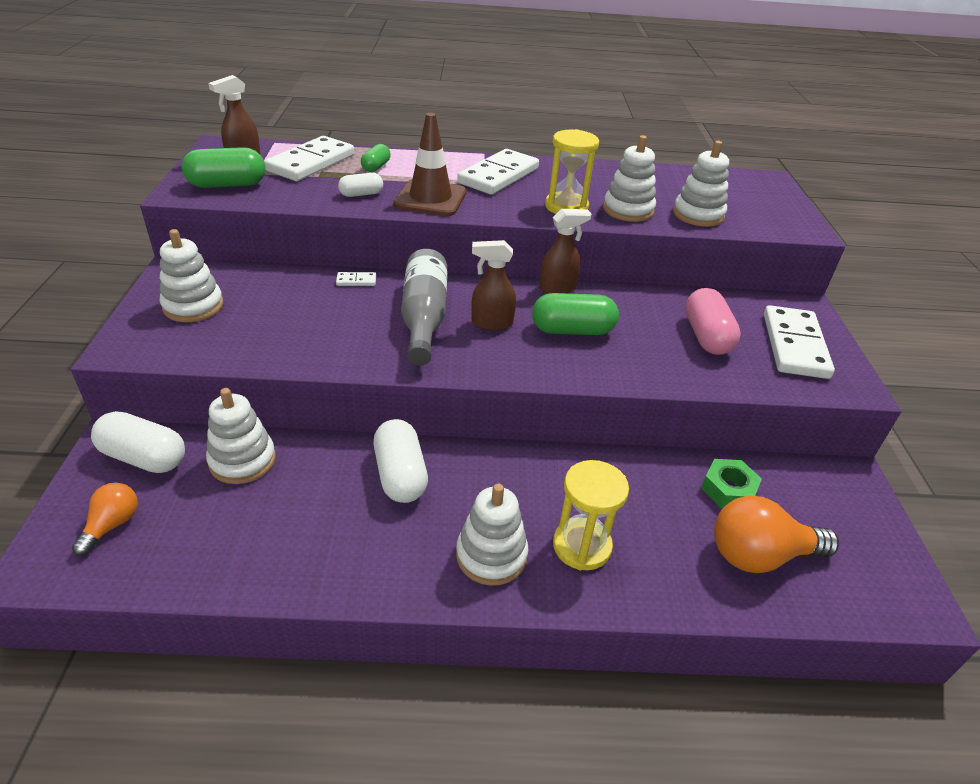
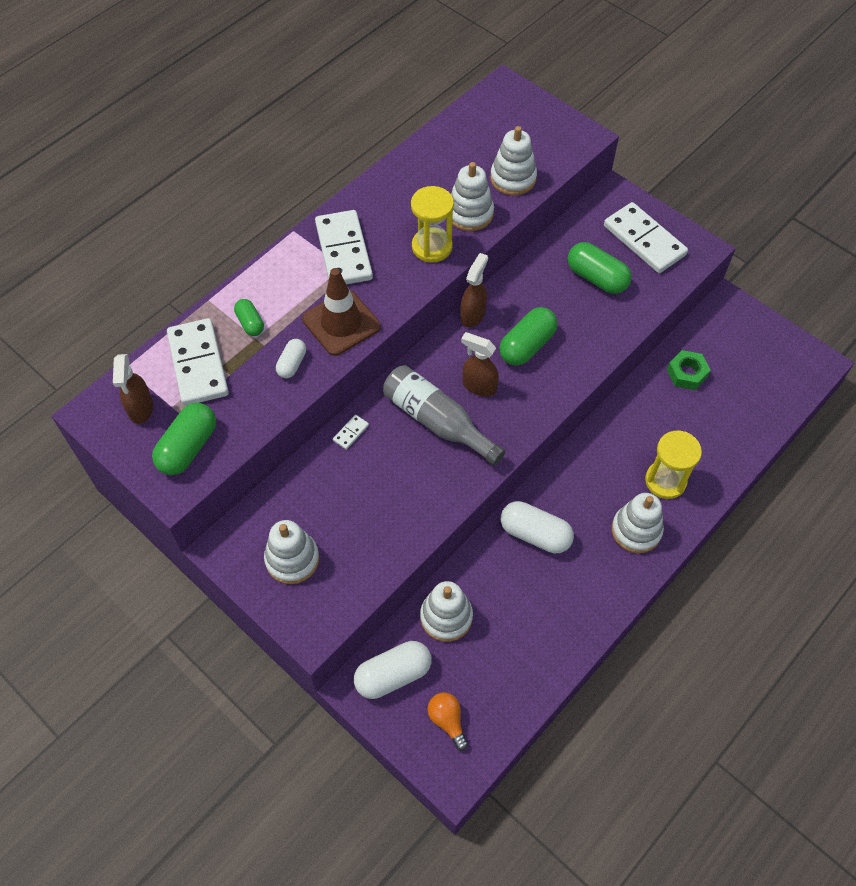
camera: 45 degrees left, 20 degrees up
brown spray bottle [471,240,516,331] -> brown spray bottle turned 75 degrees clockwise [461,332,499,397]
pink capsule [685,288,741,355] -> green capsule [568,242,632,294]
orange light bulb [714,496,839,573] -> none

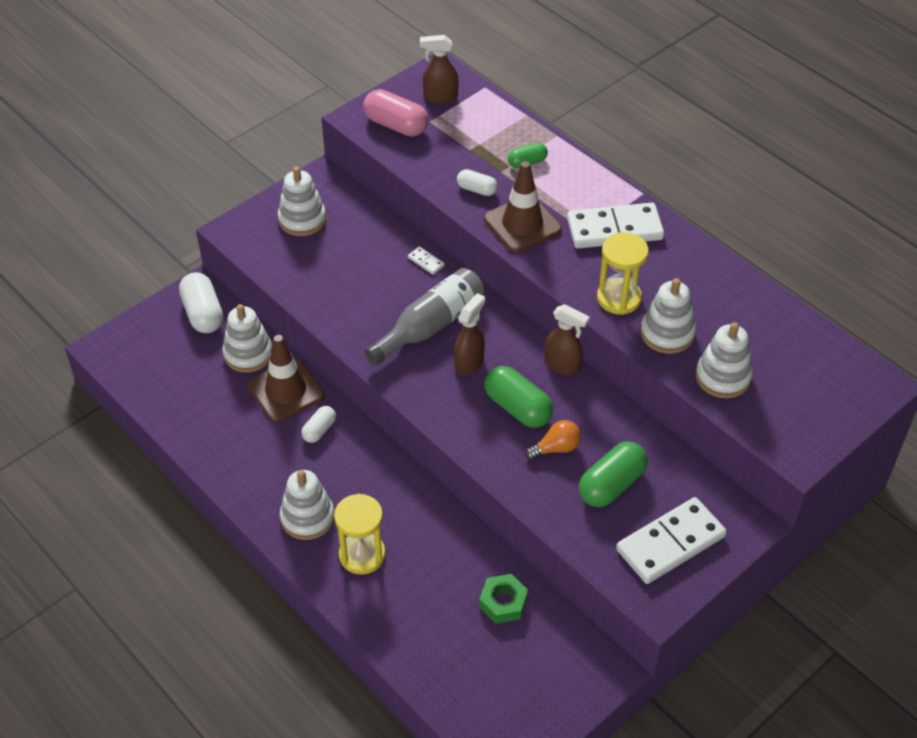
camera: 95 degrees right, 10 degrees down
green capsule [152,403,216,475] -> pink capsule [363,89,428,137]
white domino [167,318,229,406] -> none
orange light bulb [427,693,468,751] -> orange light bulb moved to [525,420,581,460]
white capsule [501,501,574,553] -> white capsule [301,406,336,443], size x0.58
none -> brown traffic cone [248,335,325,422]

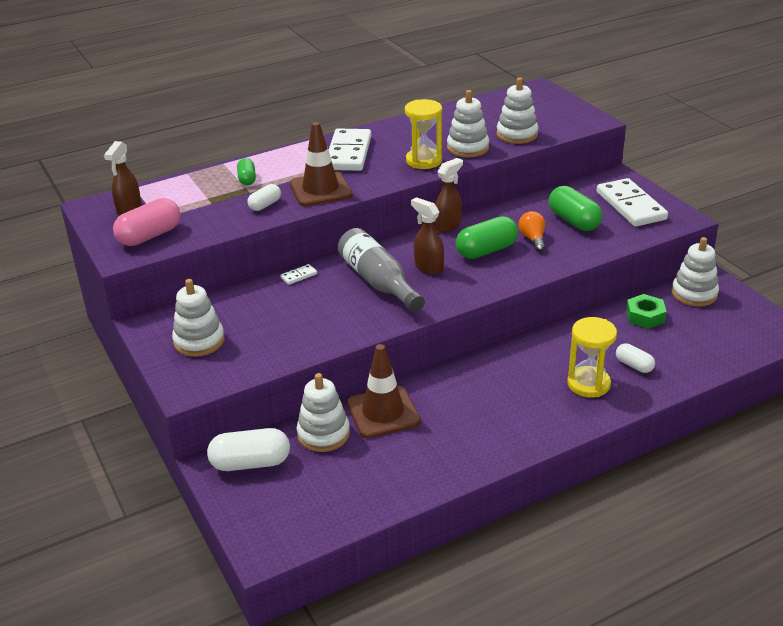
camera: 75 degrees left, 15 degrees down
white stacking toy [280,470,334,540] -> white stacking toy moved to [672,237,719,307]
white capsule [301,406,336,443] -> white capsule moved to [616,343,655,373]

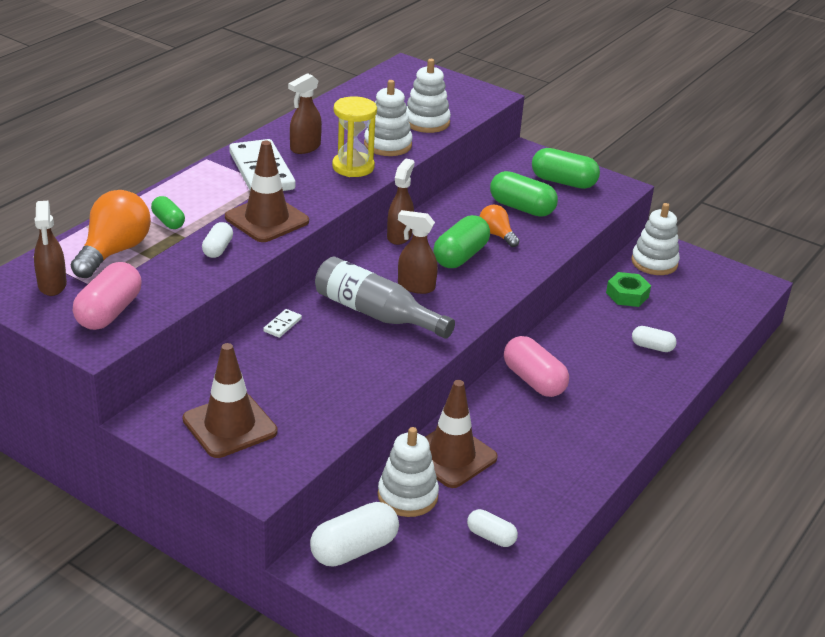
camera: 30 degrees left, 0 degrees up
white stacking toy [172,279,225,357] -> brown traffic cone [182,343,277,458]
yellow hourglass [567,317,617,398] -> none
white domino [597,178,668,227] -> green capsule [532,148,600,189]
none -> orange light bulb [71,190,151,278]
none -> brown spray bottle [288,73,322,154]
none -> white capsule [467,509,518,547]
none -> pink capsule [504,336,569,397]

